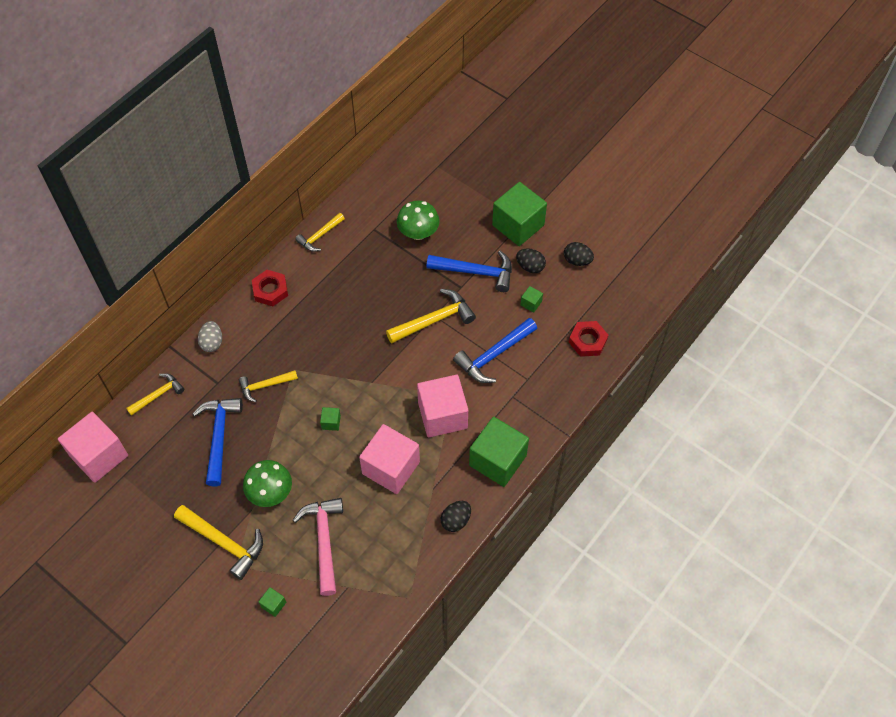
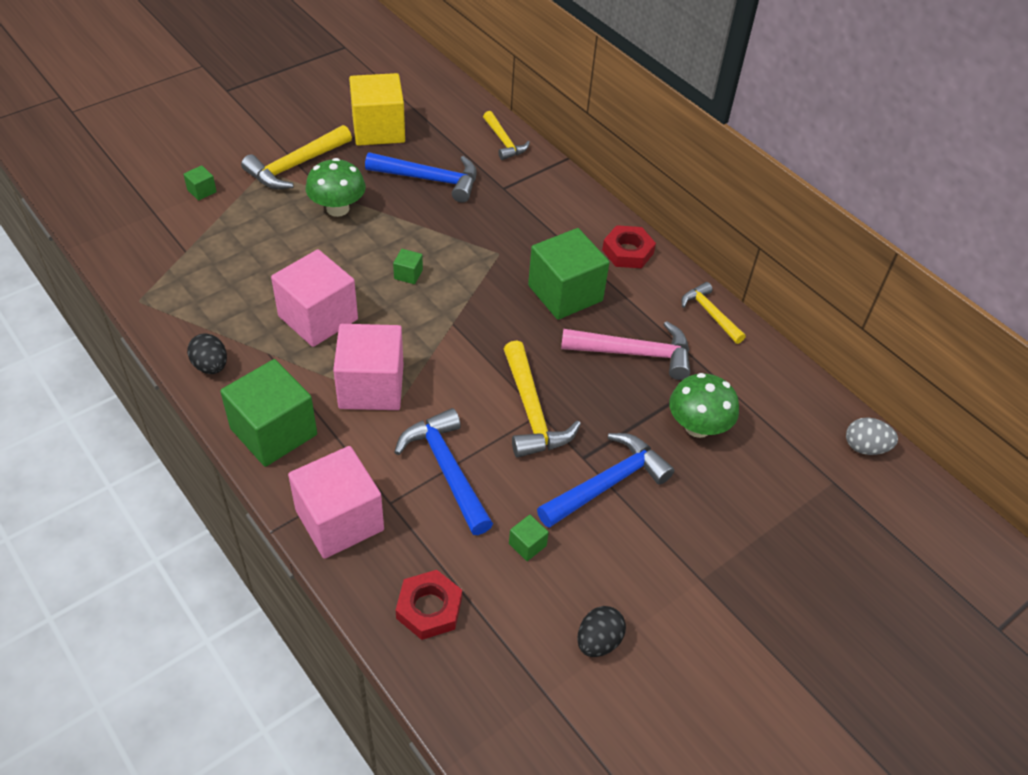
camera: 100 degrees right, 10 degrees down
pink cube [58,412,128,483] -> pink cube moved to [288,446,384,559]
grey egg [198,321,222,352] -> grey egg moved to [846,418,898,455]
yellow hammer [238,370,298,402] -> none
pink hammer [293,498,343,596] -> pink hammer moved to [561,321,690,380]
blue hammer [427,251,512,292] -> blue hammer turned 150 degrees counterclockwise [537,433,674,528]
green cube [492,182,547,246] -> green cube moved to [528,228,610,320]
black egg [516,248,546,273] -> none
none -> yellow cube [349,73,405,146]

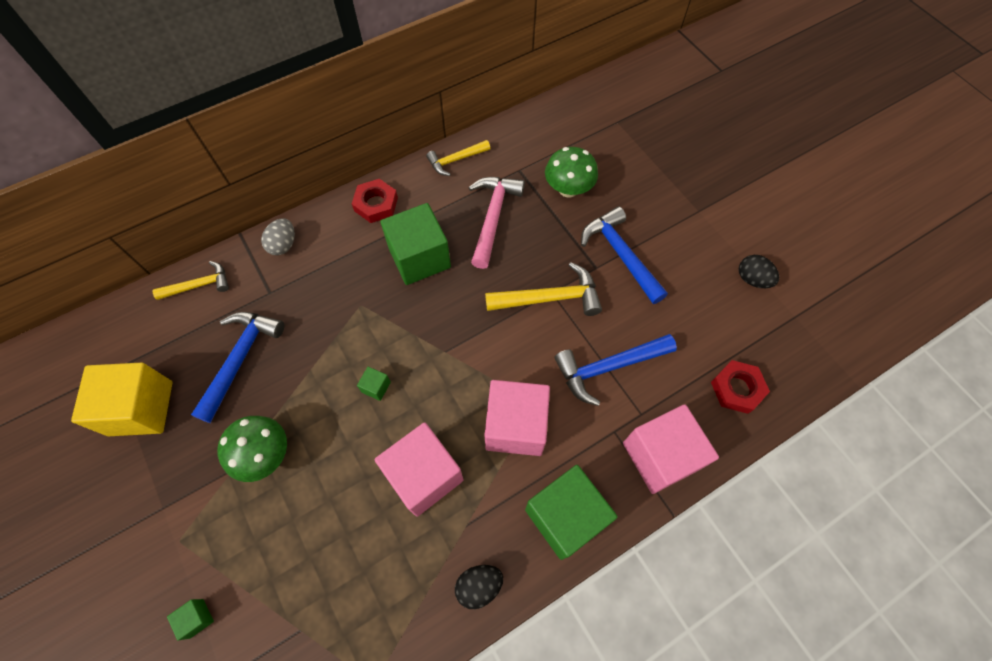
camera: 80 degrees left, 15 degrees up
yellow hammer [241,125,352,189] -> none
green cube [509,515,549,561] -> none
grey egg [846,418,898,455] -> grey egg moved to [261,218,295,255]

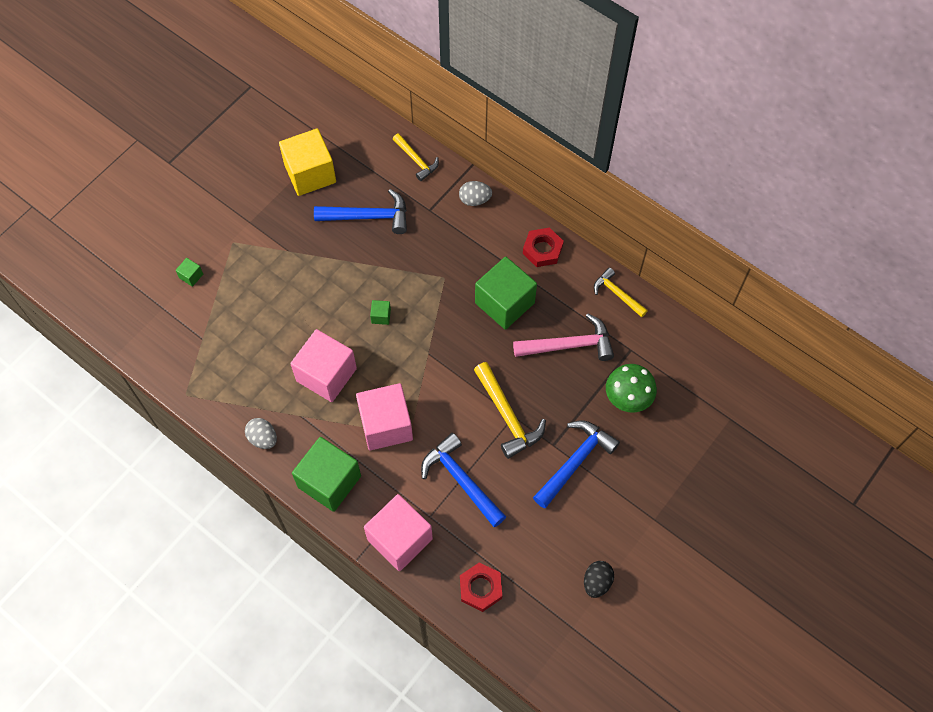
camera: 70 degrees right, 0 degrees up
green mushroom [217,416,287,482] -> none
black egg [455,565,503,609] -> grey egg [245,418,277,449]

